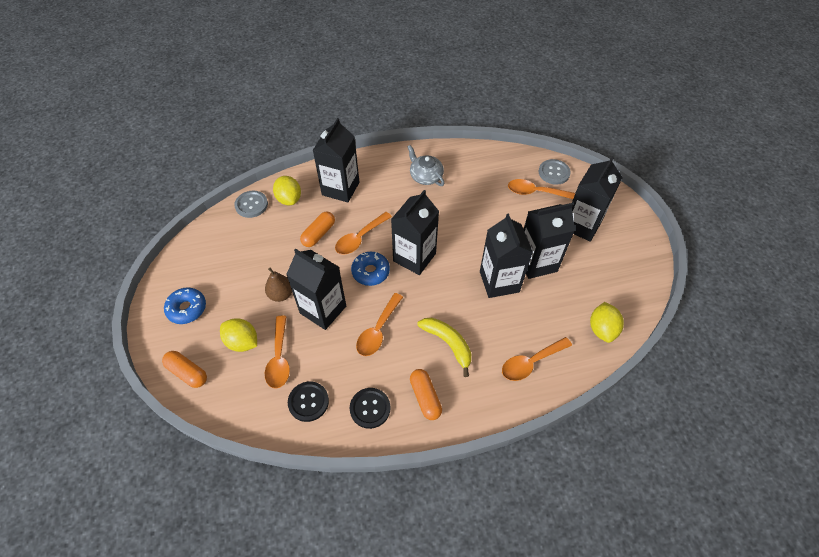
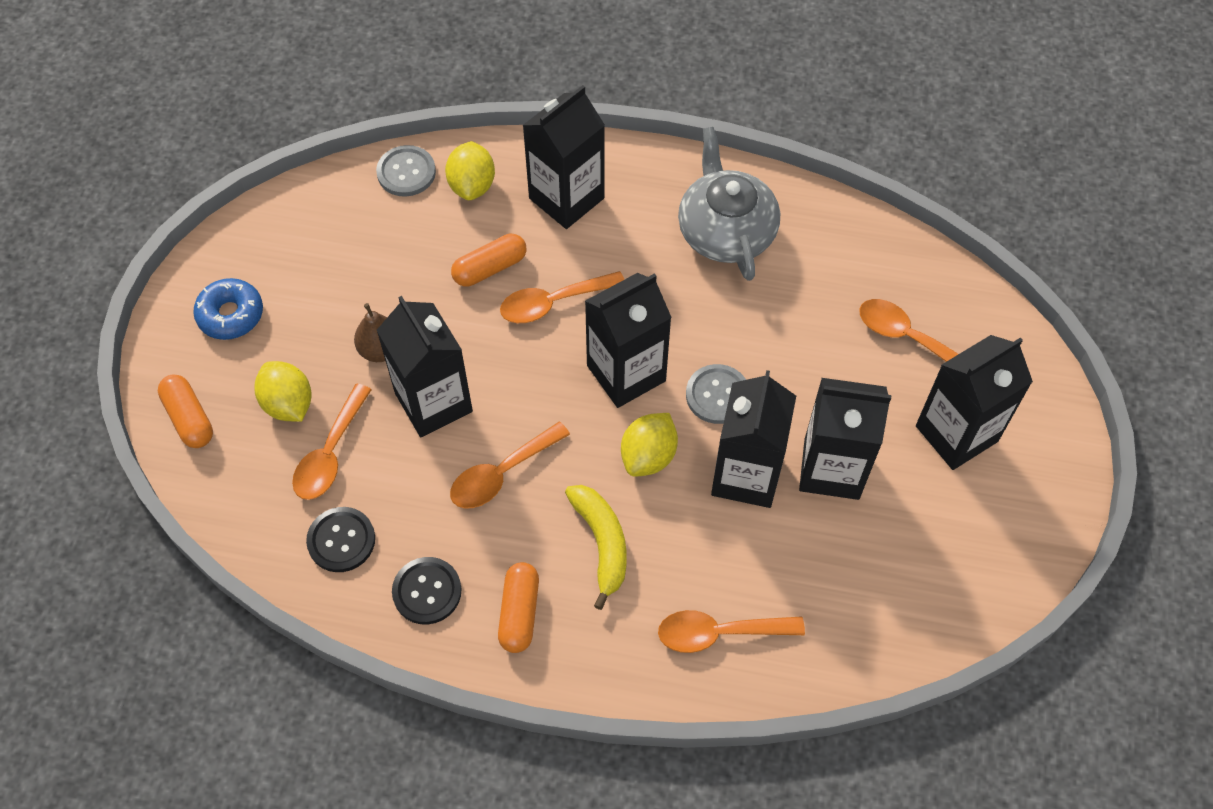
camera: 25 degrees right, 5 degrees up
blue donut [351,252,390,286] -> none
grey teapot [408,145,444,186] -> grey teapot [678,127,780,281], size x1.55
grey button [539,159,571,185] -> grey button moved to [686,364,746,424]
yellow lemon [590,302,624,343] -> yellow lemon moved to [621,413,678,477]

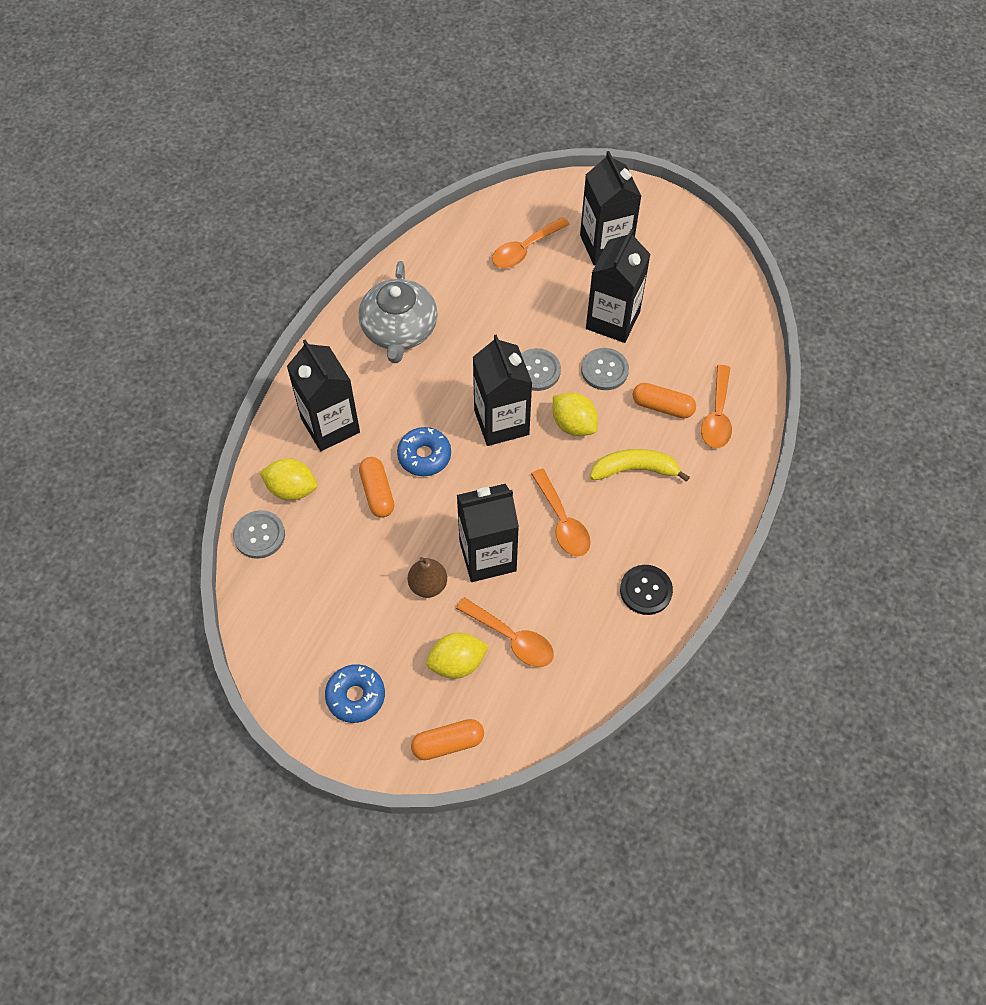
camera: 75 degrees left, 0 degrees up
black button [306,507,375,572] -> none
orange capsule [498,562,539,653] -> orange capsule moved to [633,383,696,418]
orange spoon [500,271,624,323] -> blue donut [397,427,451,476]
grey teapot [678,127,780,281] -> grey teapot turned 90 degrees counterclockwise [359,261,437,363]
black carton [711,370,796,508] -> grey button [581,348,629,390]

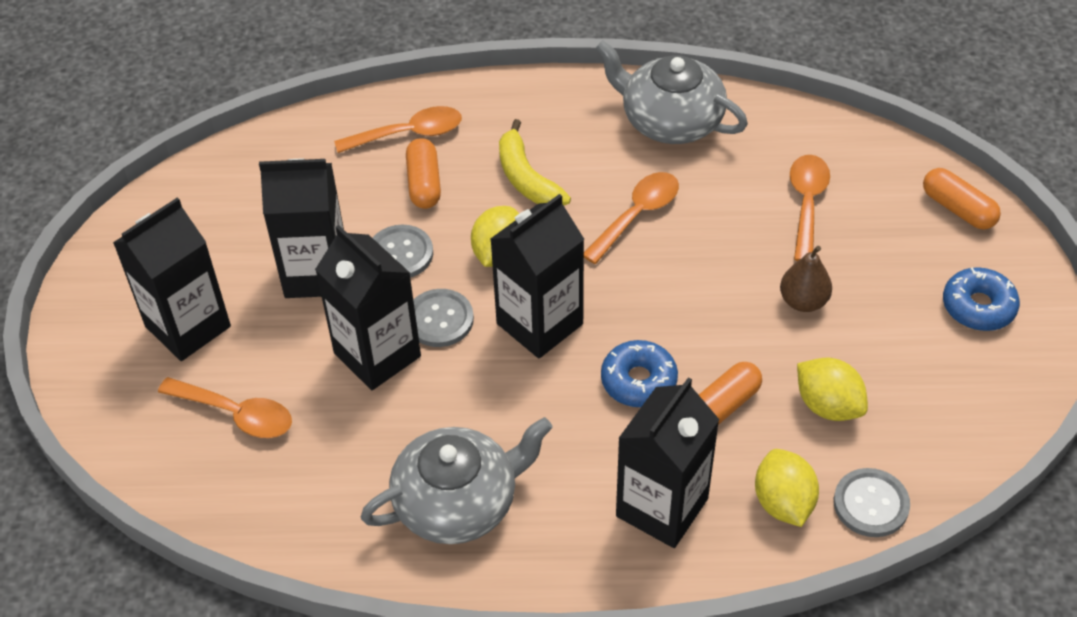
camera: 115 degrees left, 10 degrees down
yellow lemon [426,633,489,679] -> yellow lemon moved to [797,358,868,421]
black carton [457,484,519,582] -> black carton moved to [315,225,421,390]
black button [620,565,673,615] -> grey teapot [595,40,748,144]

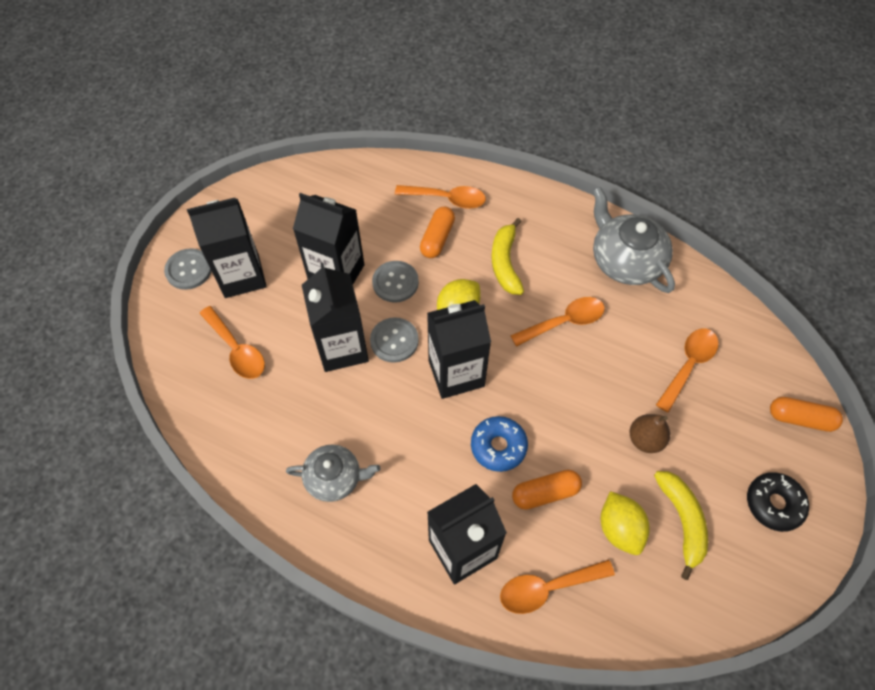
camera: 25 degrees right, 10 degrees up
grey teapot [361,417,553,544] -> grey teapot [286,444,380,502], size x0.64
yellow lemon [755,449,819,527] -> orange spoon [500,560,615,614]
grey button [834,468,910,537] -> grey button moved to [164,248,212,290]
orange capsule [923,168,1001,230] -> orange capsule turned 60 degrees counterclockwise [770,397,843,432]
blue donut [943,267,1020,331] -> black donut [747,472,809,532]
none -> yellow banana [654,471,708,580]

